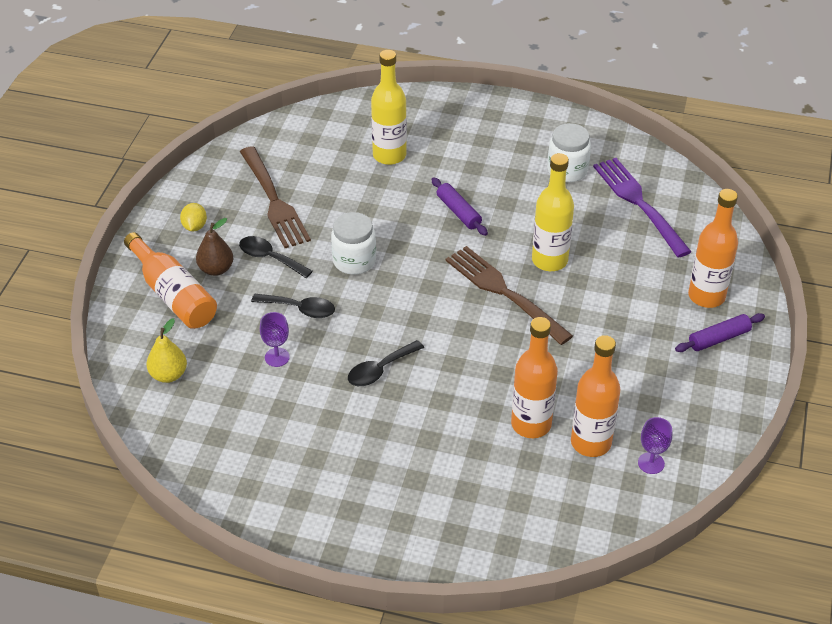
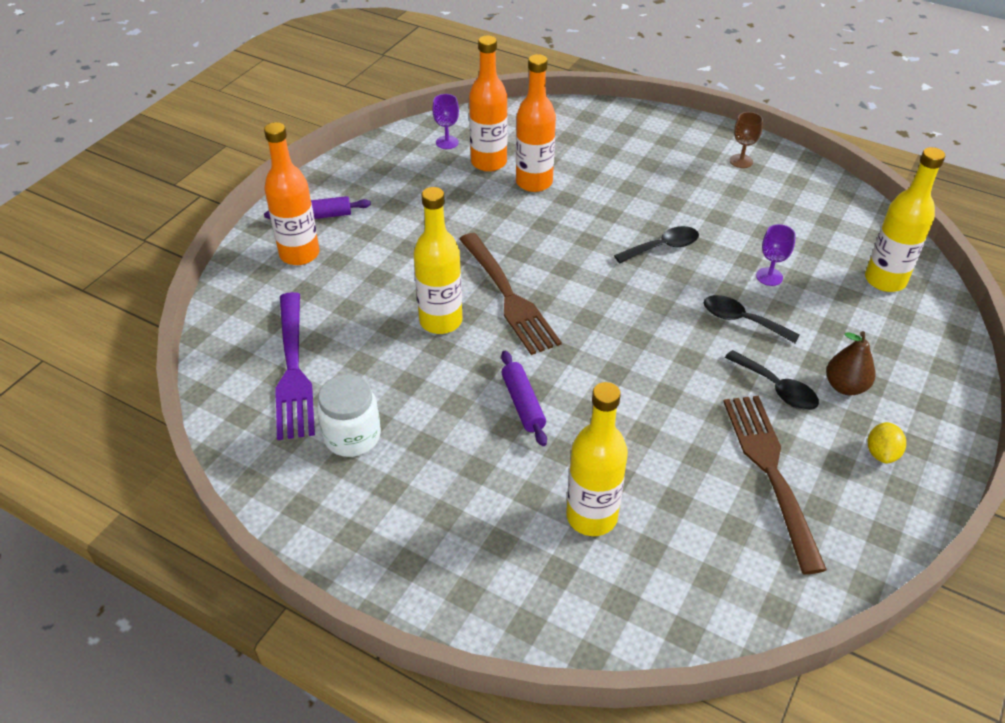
camera: 165 degrees left, 0 degrees up
orange bottle [124,232,217,329] -> none
yellow pear [146,318,187,383] -> yellow bottle [865,147,945,292]
white jar [331,212,376,275] -> none
none -> brown goblet [730,112,763,168]

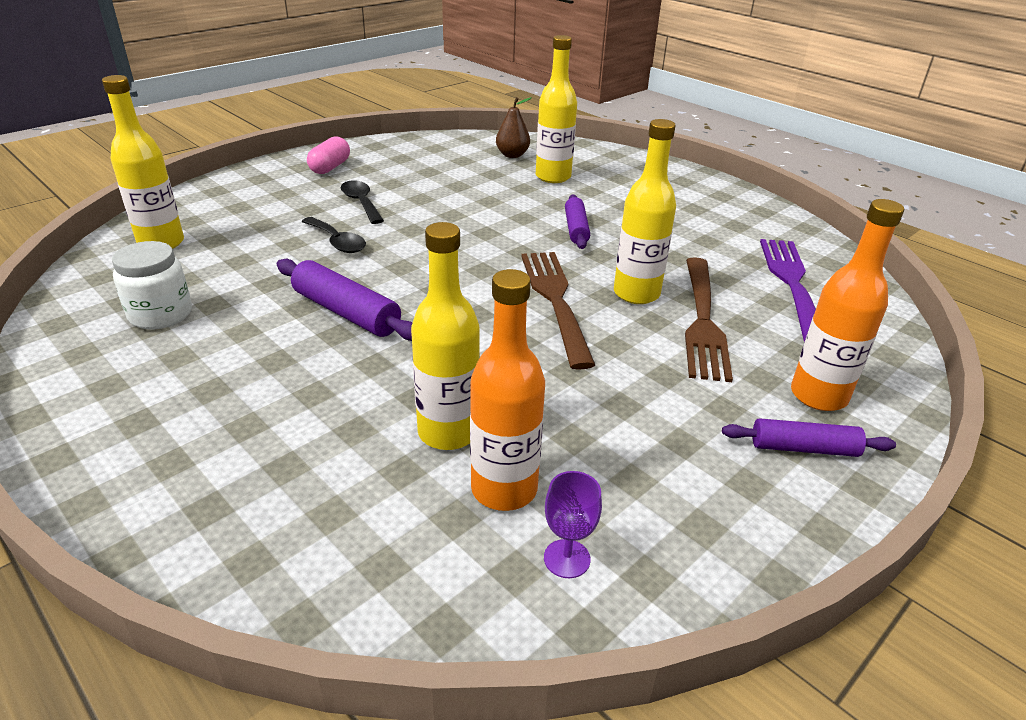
camera: 165 degrees left, 10 degrees down
white jar [317,374,381,457] -> white jar moved to [112,241,192,329]
orange bottle [516,54,556,192] -> yellow bottle [411,222,480,450]
black spoon [614,226,699,263] -> purple rolling pin [277,259,413,341]
brown fork [723,396,827,574] -> brown fork moved to [685,257,733,382]
brown goblet [730,112,763,168] -> none
purple goblet [756,224,796,286] -> none
brown pear [826,331,876,395] -> brown pear moved to [496,97,532,158]
yellow lemon [868,422,906,464] -> pink capsule [307,137,350,174]

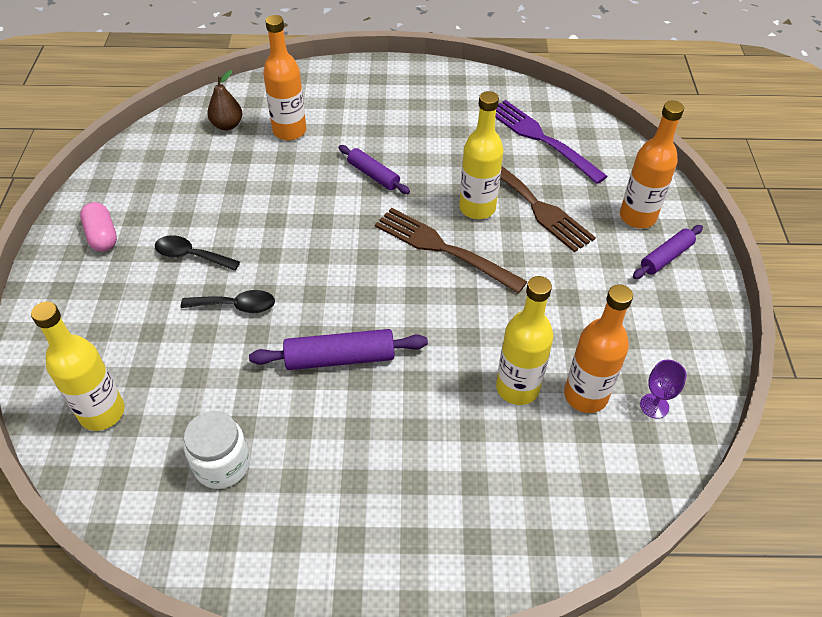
camera: 45 degrees left, 15 degrees up
yellow bottle [536,35,577,183] -> orange bottle [263,15,306,141]

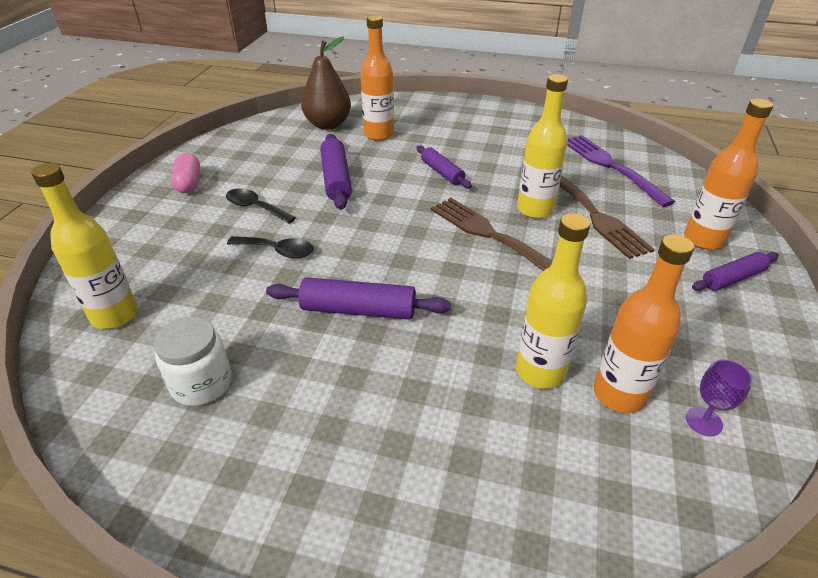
camera: 15 degrees right, 10 degrees down
brown pear [207,70,242,130] -> brown pear [301,36,351,130], size x1.63
none -> purple rolling pin [321,134,352,210]

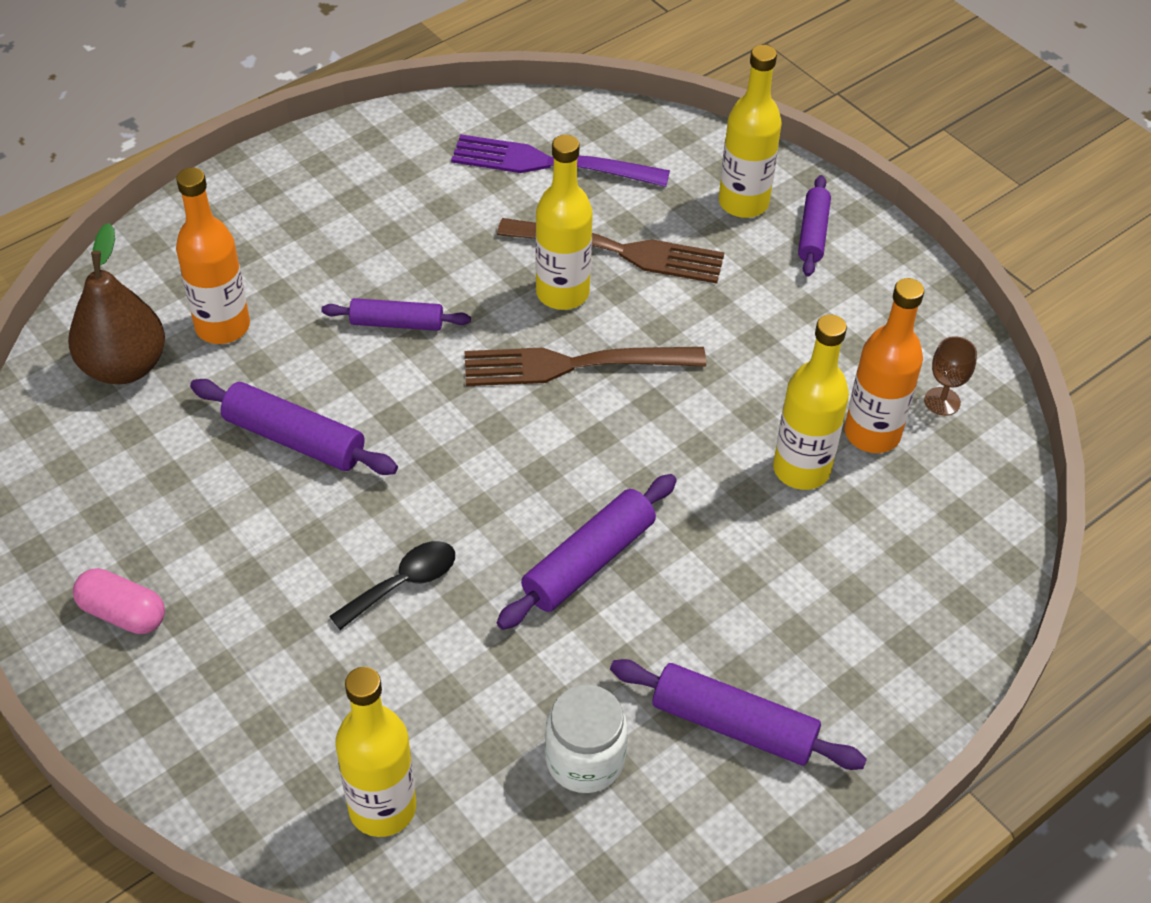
camera: 55 degrees left, 10 degrees up
black spoon [226,188,296,224] -> none
orange bottle [684,99,773,250] -> yellow bottle [719,45,782,218]
purple goblet [686,359,753,436] -> brown goblet [924,336,977,416]
none -> purple rolling pin [610,659,867,770]

